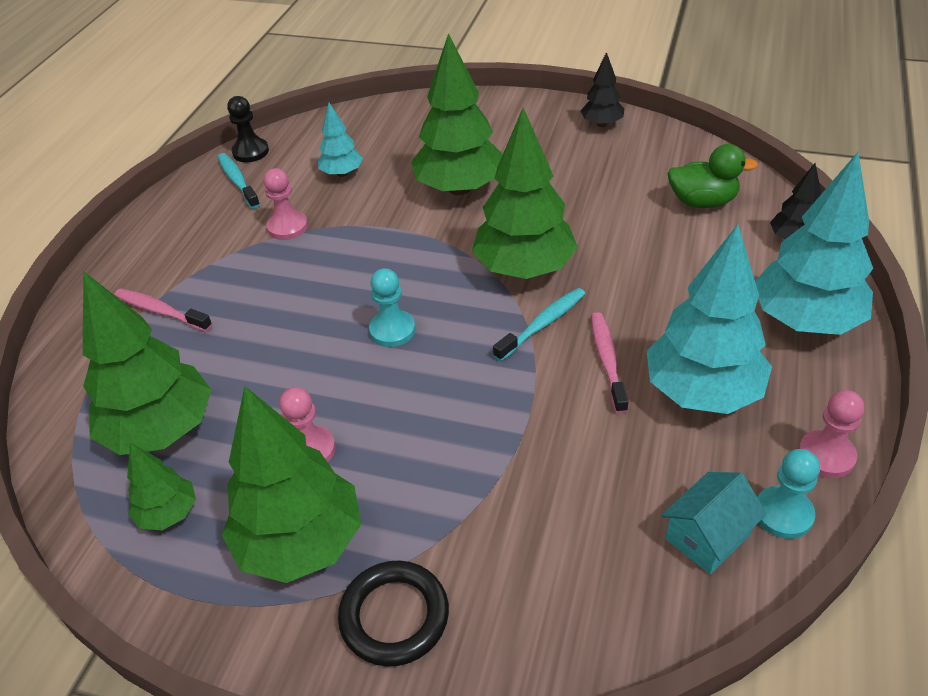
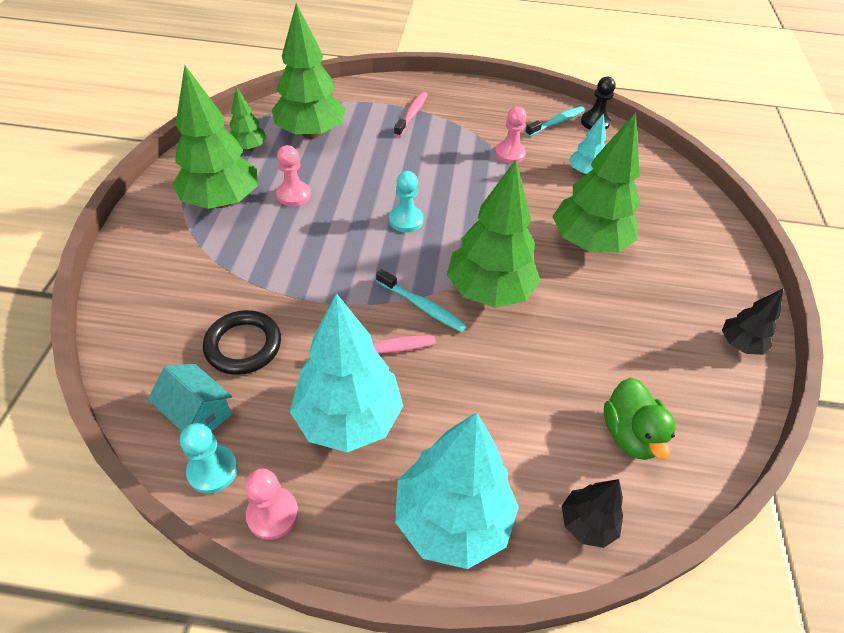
camera: 75 degrees right, 5 degrees up
black ring [338,561,449,667] -> black ring moved to [203,310,281,375]

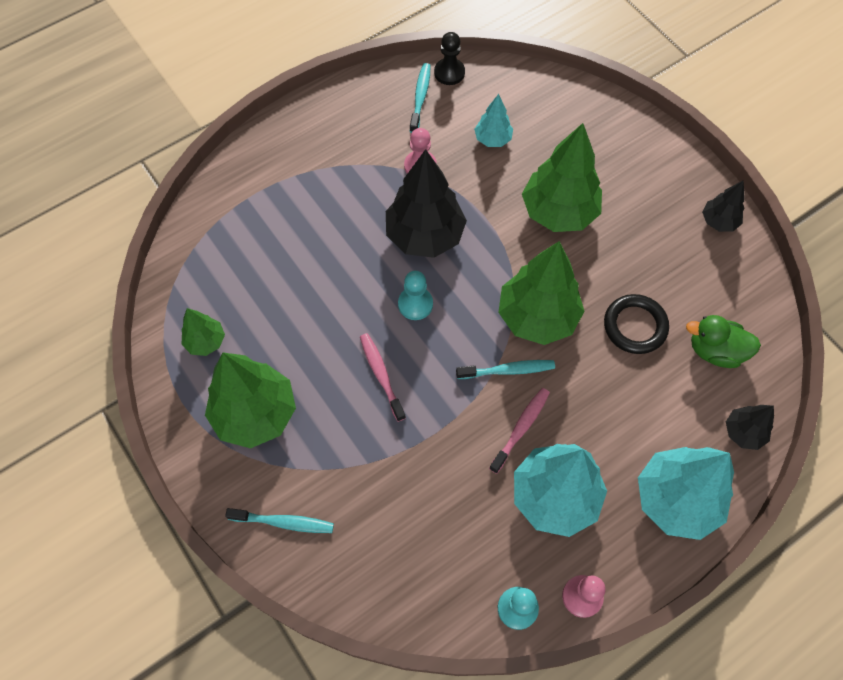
camera: 40 degrees left, 15 degrees up
turquoise house [148,364,232,431] -> none
black ring [203,310,281,375] -> black ring moved to [604,294,669,354]
green tree [272,3,346,139] -> none
pink pawn [276,145,311,206] -> none
pink toothbrush [394,92,428,137] -> pink toothbrush moved to [360,333,406,422]
green duck [604,378,676,460] -> green duck turned 150 degrees clockwise [686,315,761,368]
none -> turquoise toothbrush [225,508,334,533]
none -> black tree [386,149,467,258]

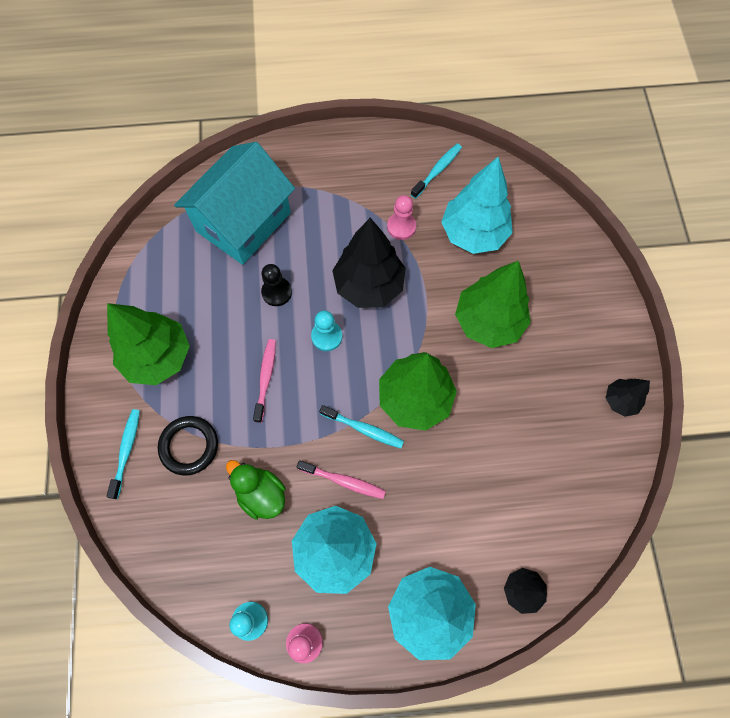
camera: 30 degrees right, 5 degrees up
green tree [181,308,225,356] -> none
turquoise toothbrush [225,508,334,533] -> turquoise toothbrush turned 120 degrees counterclockwise [106,409,140,499]
black pawn [434,32,465,85] -> black pawn moved to [261,264,292,306]
turquoise tree [474,94,513,147] -> turquoise tree [441,157,513,254], size x1.97
pink toothbrush [489,388,550,474] -> pink toothbrush turned 45 degrees clockwise [297,460,386,499]
black ring [604,294,669,354] -> black ring moved to [158,416,218,475]
green duck [686,315,761,368] -> green duck moved to [226,460,285,520]
none -> turquoise house [174,142,295,265]

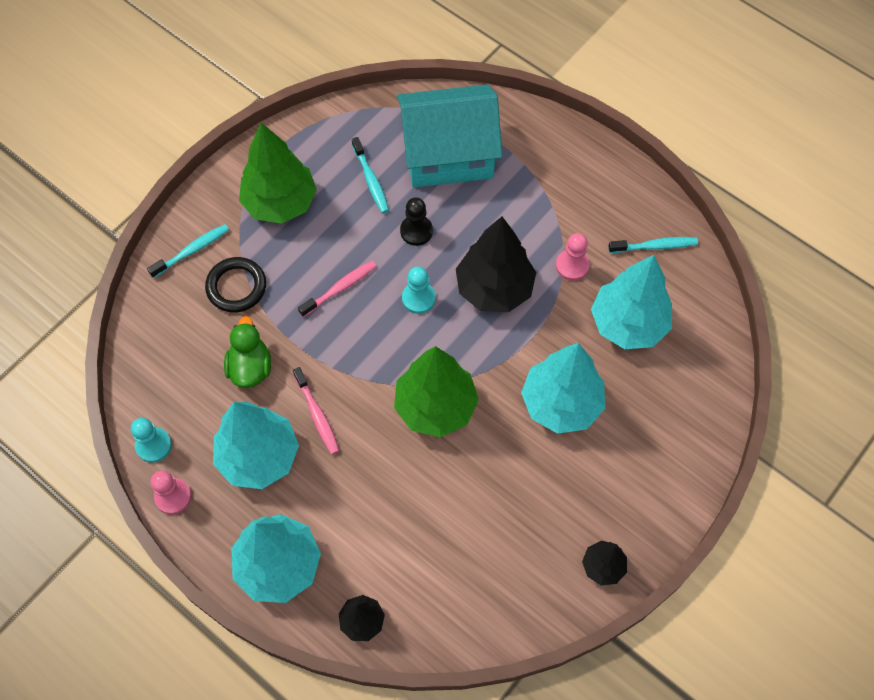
camera: 45 degrees right, 5 degrees down
turquoise toothbrush [319,405,404,449] -> turquoise toothbrush moved to [352,137,389,213]
green tree [455,261,531,348] -> turquoise tree [521,343,605,434]

